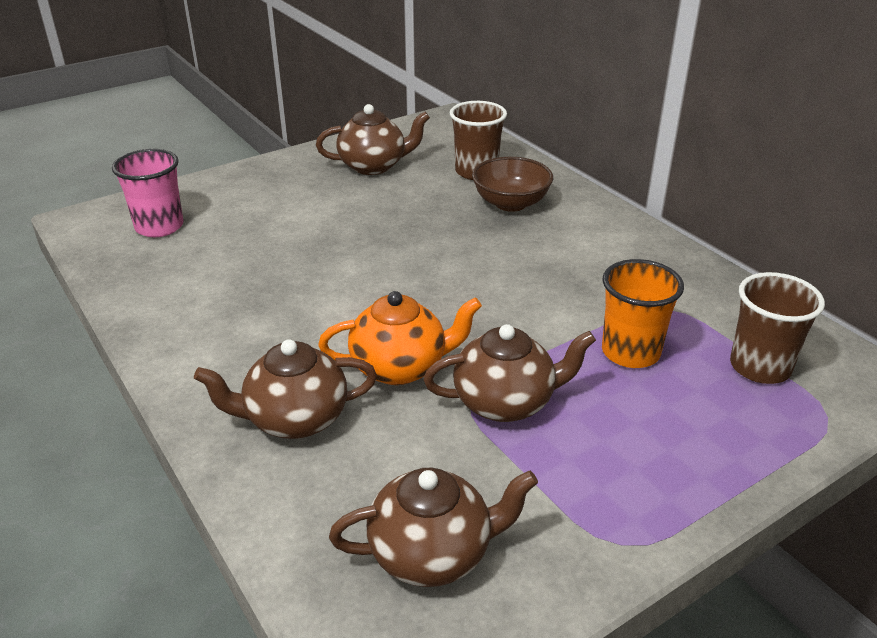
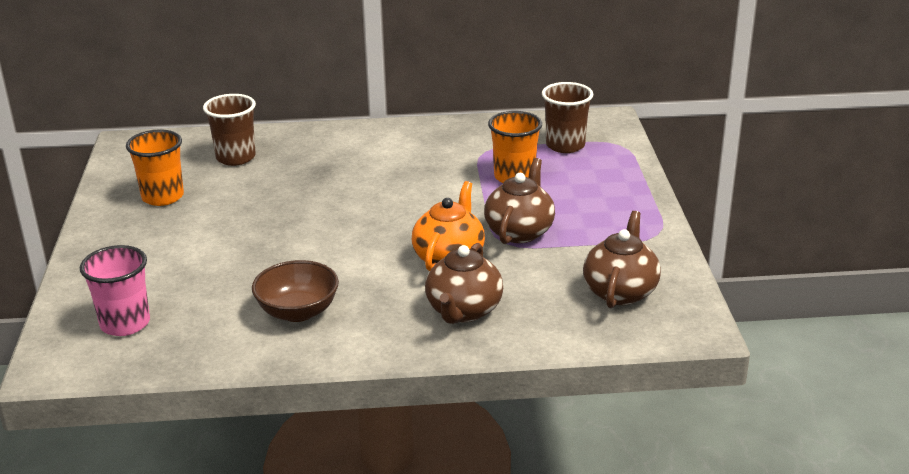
camera: 60 degrees left, 5 degrees down
brown teapot [316,104,430,175] -> orange cup [126,130,184,206]
brown bowl [472,157,553,212] -> brown bowl moved to [252,260,339,322]

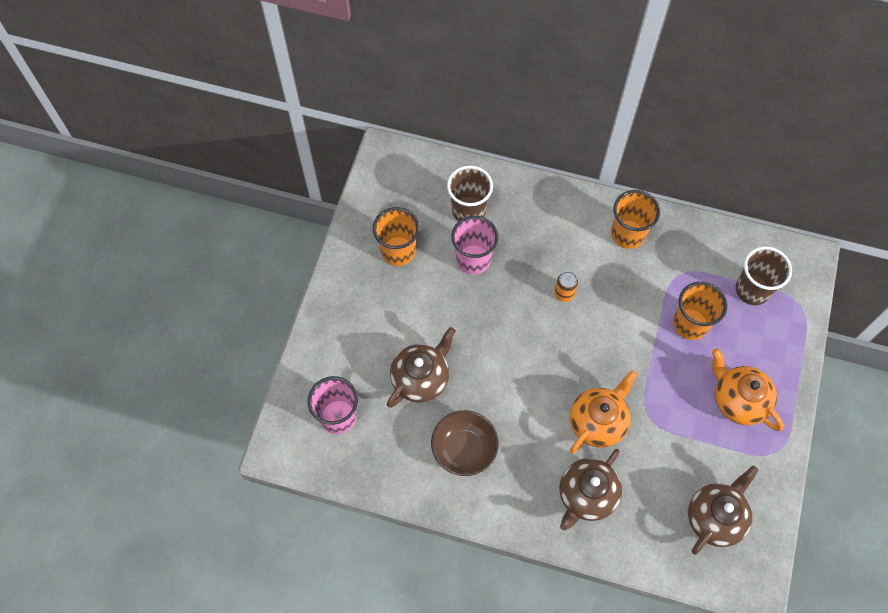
camera: 20 degrees right, 35 degrees up
brown teapot [484,158,555,244] -> brown teapot moved to [387,327,456,408]
none -> pink cup [451,216,498,275]
none -> orange can [554,271,578,302]
none -> orange cup [611,190,660,249]
none -> orange teapot [712,348,784,431]

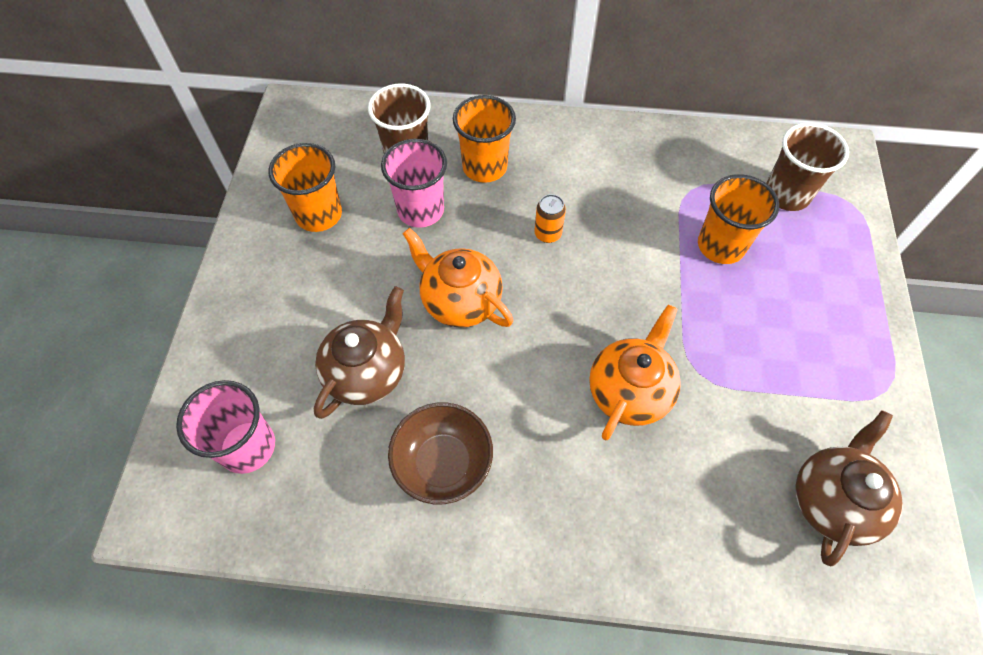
camera: 10 degrees left, 5 degrees down
brown teapot [559,449,622,530] -> none
orange cup [611,190,660,249] -> orange cup moved to [453,95,516,183]
orange teapot [712,348,784,431] -> orange teapot moved to [403,228,513,328]

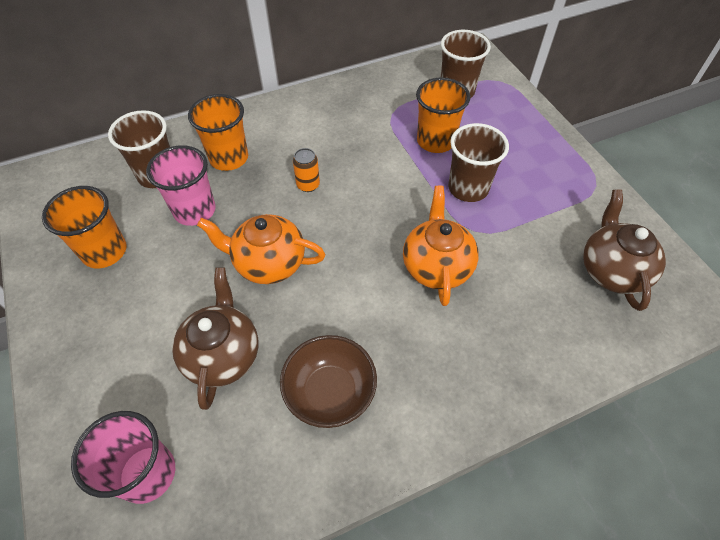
camera: 30 degrees left, 5 degrees down
none -> brown cup [448,123,509,202]

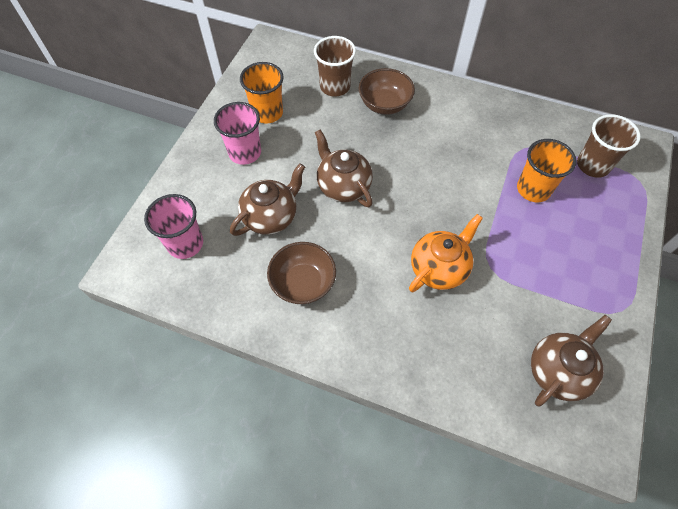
camera: 45 degrees right, 5 degrees up
pink cup [146,145,216,226] -> pink cup moved to [214,102,261,165]
orange cup [188,94,248,171] -> brown bowl [359,68,415,115]
orange teapot [197,214,325,284] -> brown teapot [315,130,373,207]
orange can [293,148,320,192] -> none
brown cup [448,123,509,202] -> none

